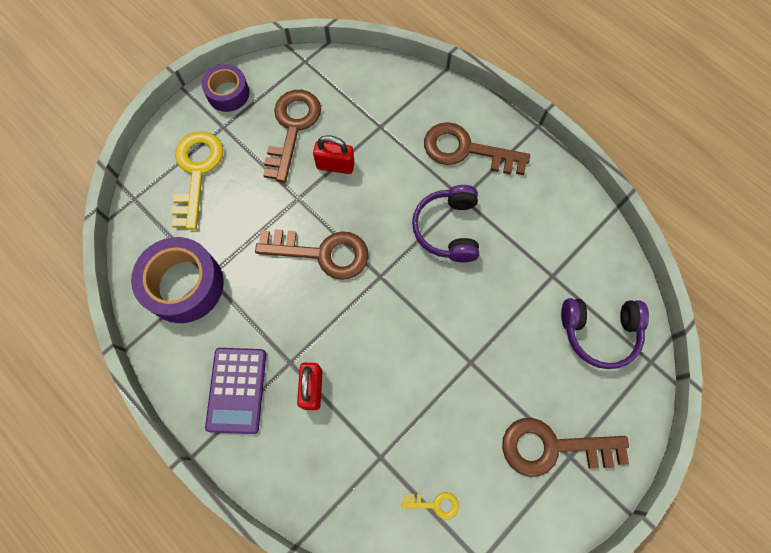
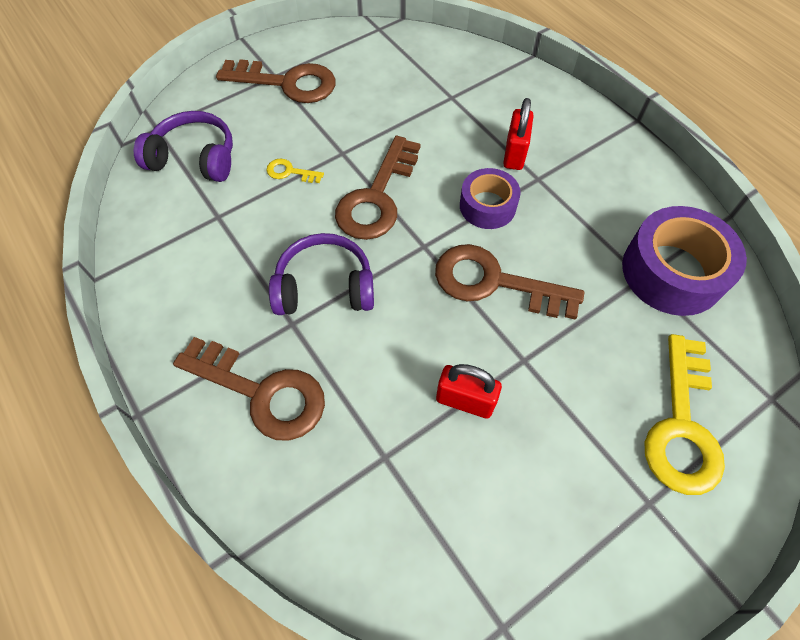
camera: 170 degrees left, 10 degrees down
purple tape [202,64,249,112] -> purple tape moved to [460,168,521,229]
purple calculator [205,348,266,434] -> none
brown key [263,90,321,183] -> brown key moved to [335,136,421,240]
yellow key [402,492,459,519] -> yellow key moved to [266,159,324,183]
purple headphones [412,185,479,262] -> purple headphones turned 105 degrees counterclockwise [269,233,374,315]

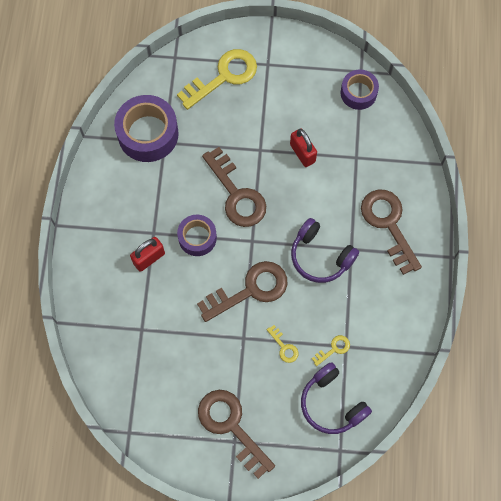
camera: 140 degrees left, 10 degrees up
none -> yellow key [312,335,350,366]
none -> purple tape [341,70,379,110]

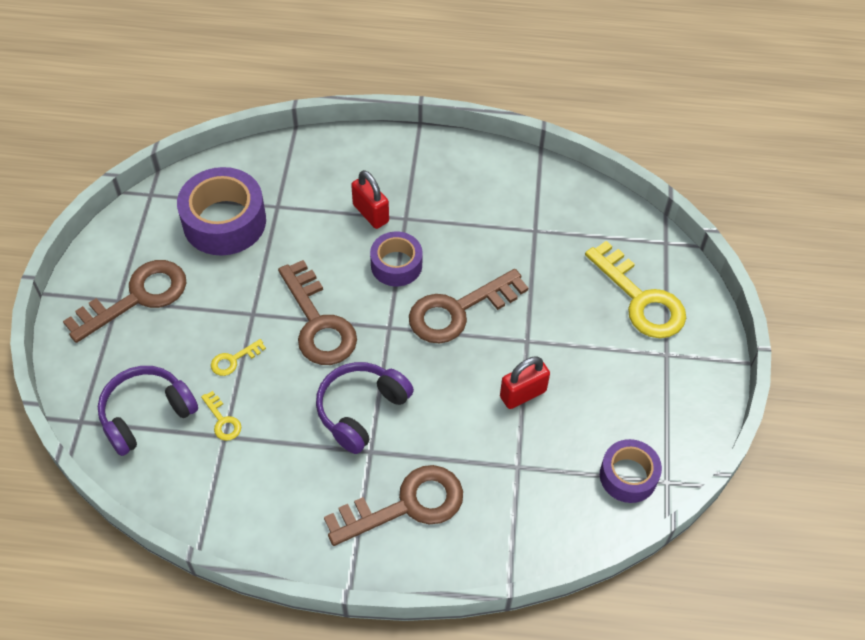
camera: 90 degrees right, 15 degrees down
purple tape [114,95,179,162] -> purple tape moved to [177,167,266,255]

